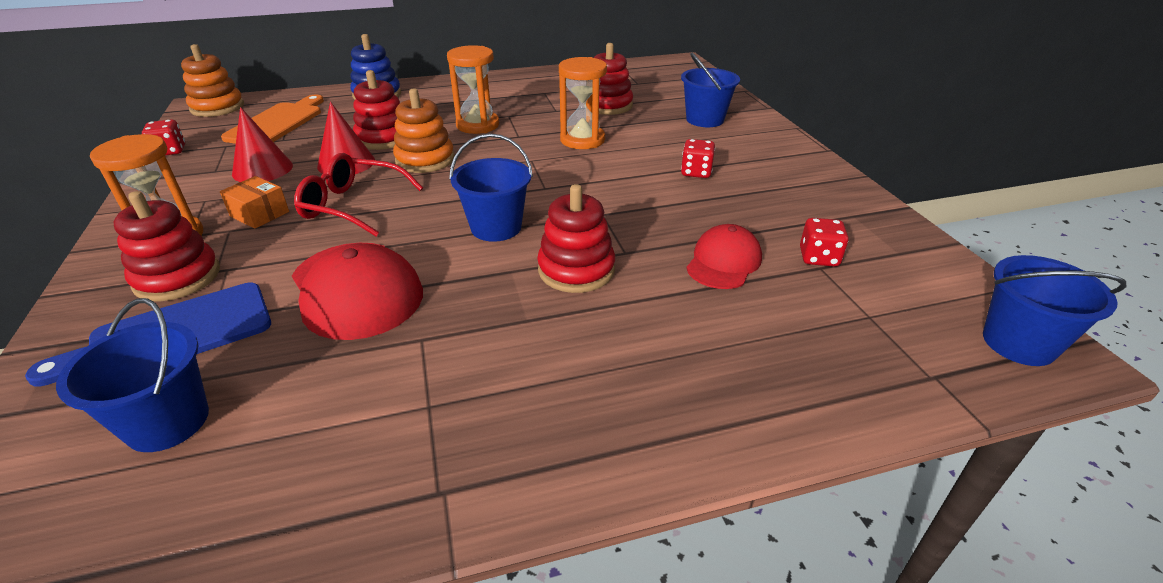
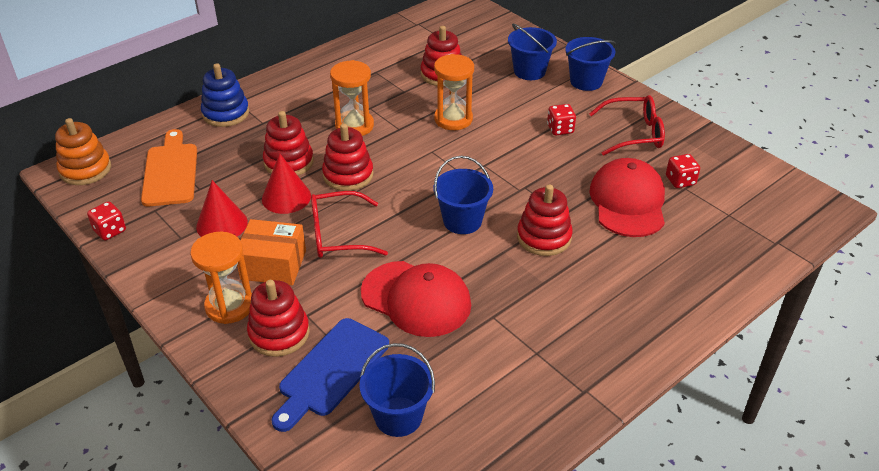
camera: 25 degrees left, 5 degrees up
orange box [220,176,289,229] -> orange box [237,219,306,285], size x1.54
orange stacking toy [393,88,455,173] -> red stacking toy [322,124,374,191]
red cap [686,224,762,289] -> red cap [589,158,665,237], size x1.60
blue bucket [983,255,1126,366] -> blue bucket moved to [565,37,616,91]
none -> red glasses [589,95,665,156]

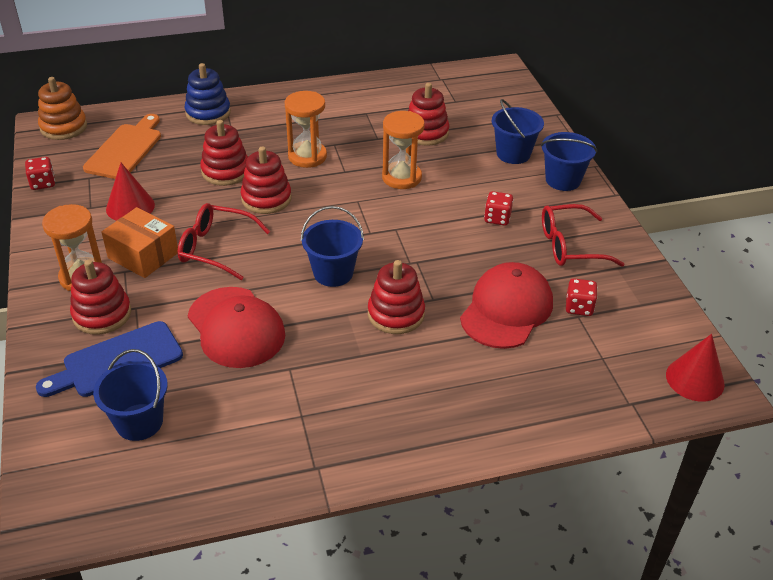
camera: 25 degrees right, 0 degrees up
red cone [262,153,311,214] -> red cone moved to [666,334,725,402]
red glasses [589,95,665,156] -> red glasses turned 150 degrees clockwise [542,204,624,267]

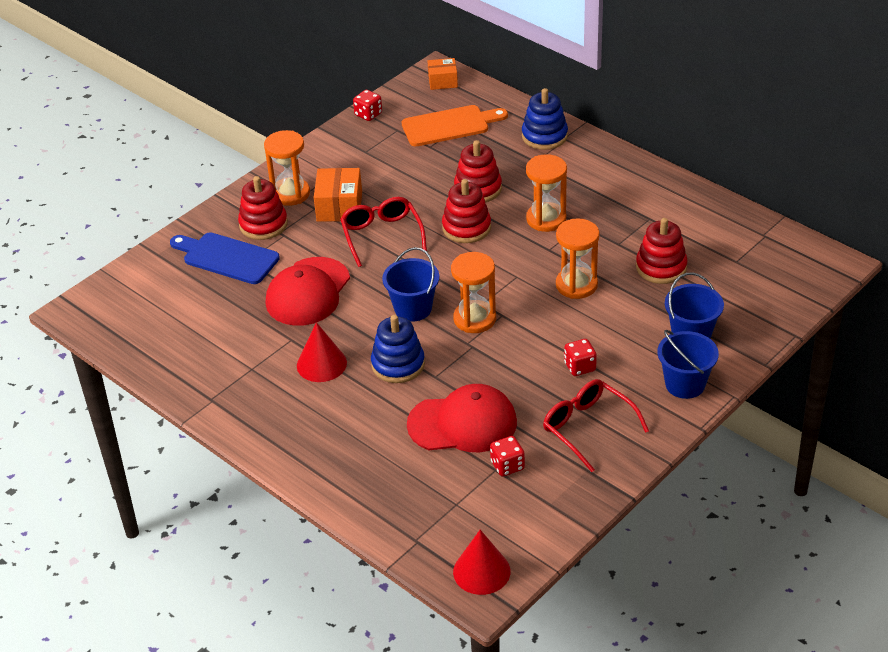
camera: 60 degrees right, 0 degrees up
orange stacking toy [38,77,87,140] -> orange box [427,58,458,90]
blue bucket [93,349,168,441] -> none
red cone [106,163,155,221] -> red cone moved to [297,322,347,382]
red stacking toy [368,260,425,334] -> blue stacking toy [371,315,425,383]
none -> orange hourglass [451,252,496,333]

